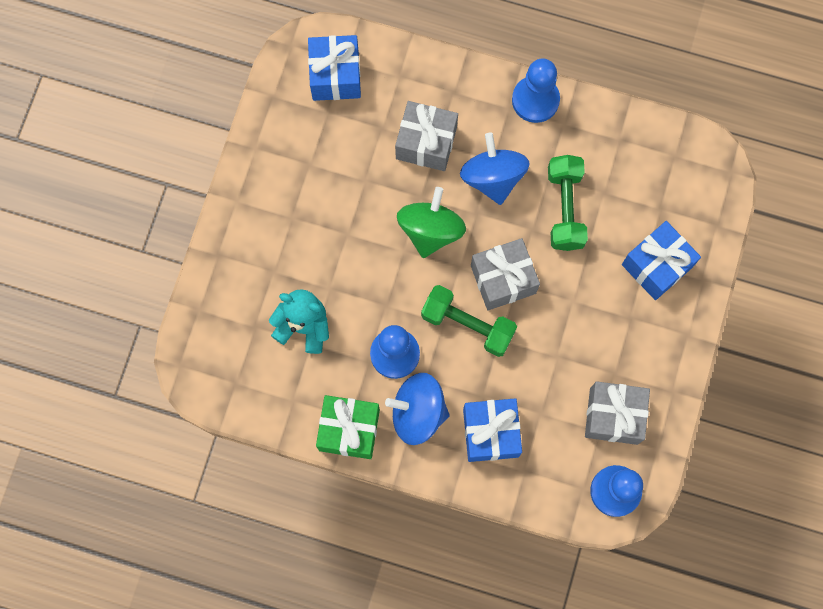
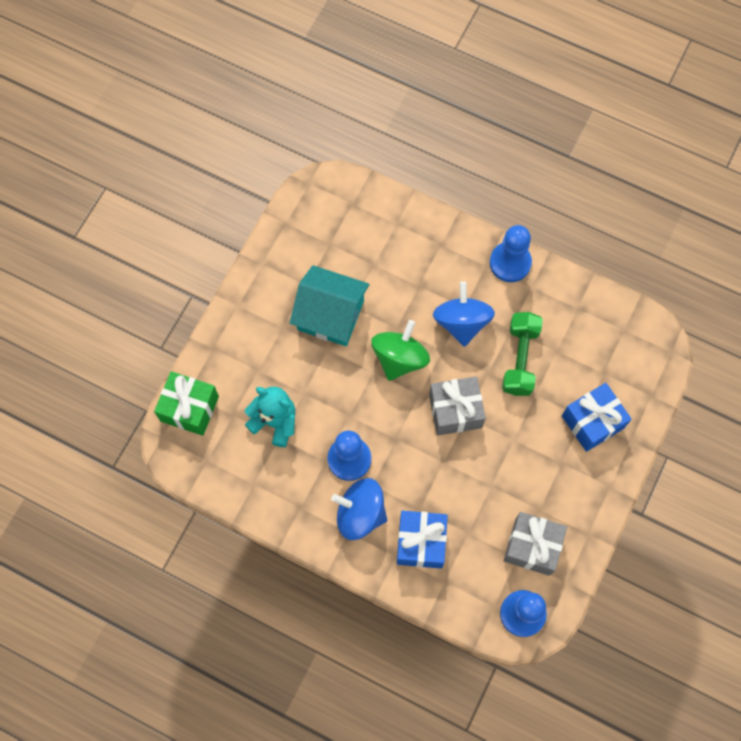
camera: 10 degrees right, 5 degrees down
blue gift [308,35,361,101] -> none
green gift [316,395,380,459] -> green gift moved to [154,371,219,436]
grey gift [395,101,458,171] -> none
green dumbbell [421,285,517,357] -> none
none -> turquoise house [290,265,369,346]

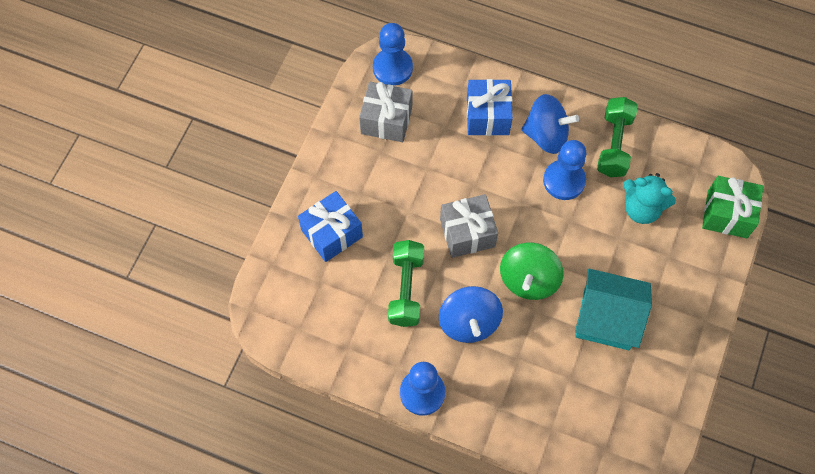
camera: 175 degrees right, 5 degrees down
none -> green dumbbell [597,97,638,177]

